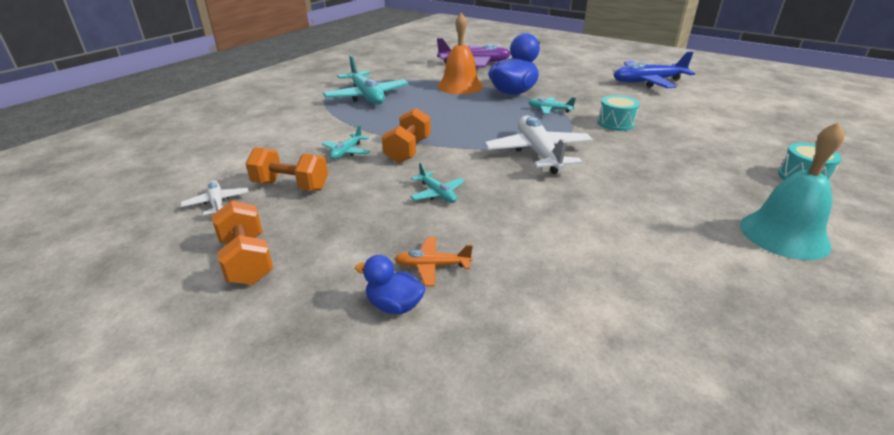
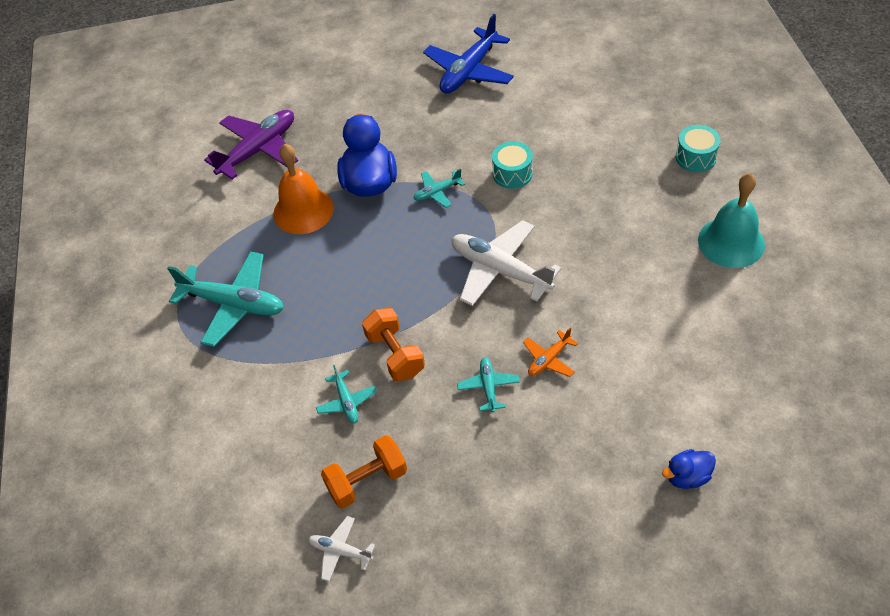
camera: 40 degrees left, 20 degrees up
orange dumbbell [212,201,273,285] -> none
blue duck [355,255,426,314] -> blue duck moved to [662,449,716,489]
orange plane [394,237,473,286] -> orange plane moved to [523,328,578,377]
turquoise plane [410,163,465,203] -> turquoise plane turned 105 degrees counterclockwise [457,357,520,412]

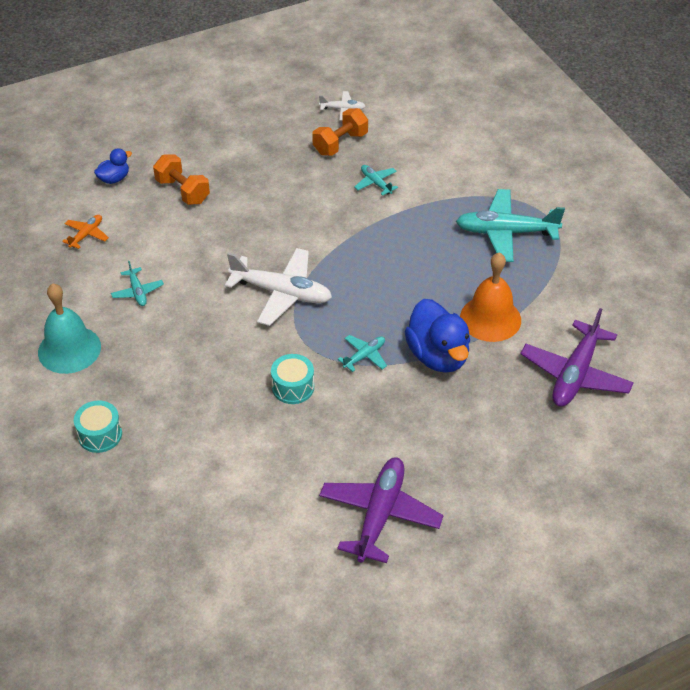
camera: 160 degrees right, 5 degrees down
orange dumbbell [362,308,425,381] -> orange dumbbell moved to [153,154,210,205]
blue plane [423,14,514,94] -> purple plane [319,457,444,563]
turquoise plane [457,357,520,412] -> turquoise plane moved to [111,261,164,306]
orange plane [523,328,578,377] -> orange plane moved to [62,215,109,249]

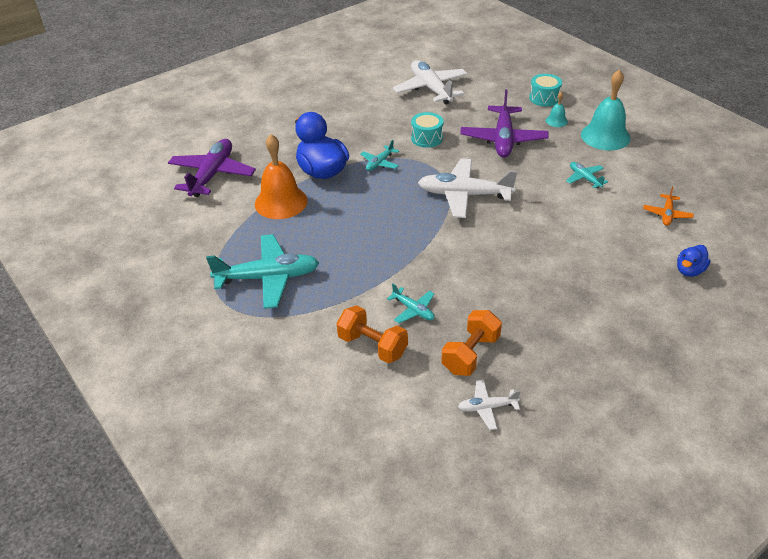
camera: 170 degrees right, 5 degrees down
orange dumbbell [153,154,210,205] -> orange dumbbell moved to [337,305,408,363]
purple plane [319,457,444,563] -> purple plane moved to [460,89,549,158]
none -> white plane [393,60,468,104]
none -> turquoise bell [546,92,568,127]

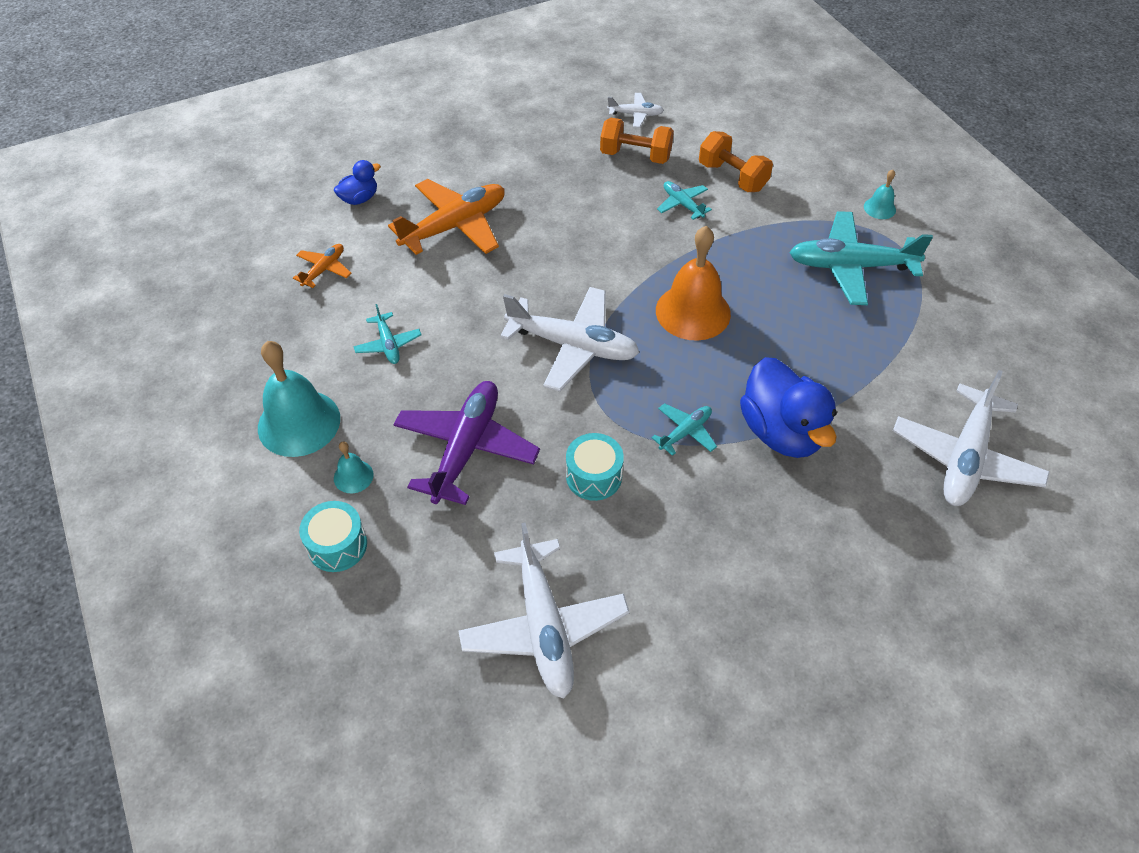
camera: 170 degrees left, 10 degrees up
purple plane [168,139,256,197] -> white plane [893,370,1050,506]
orange bell [255,134,308,219] -> orange bell moved to [656,226,731,341]
orange dumbbell [441,310,502,376] -> orange dumbbell turned 60 degrees clockwise [600,118,674,164]
none -> orange plane [388,179,505,255]
none -> turquoise bell [864,170,896,219]

